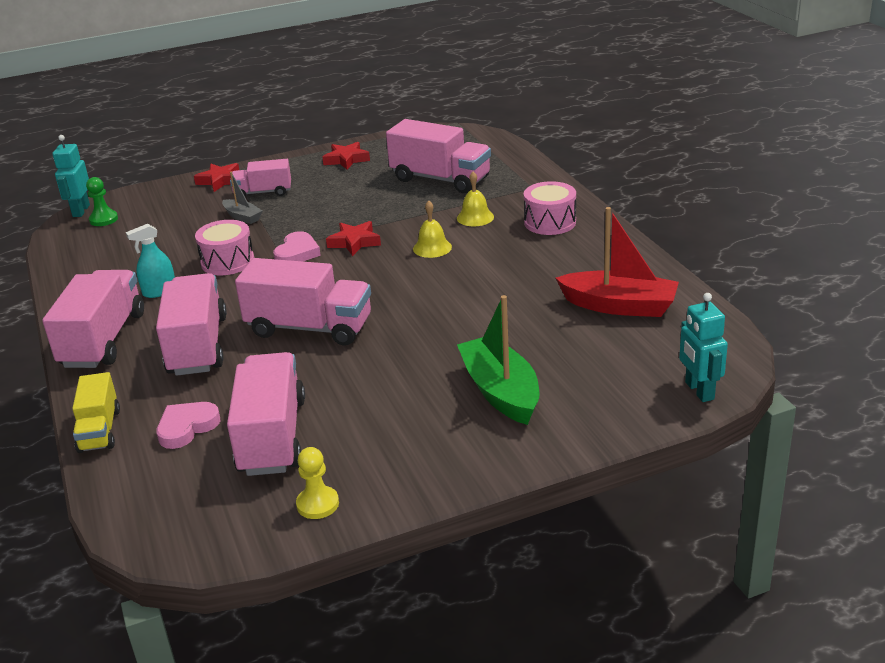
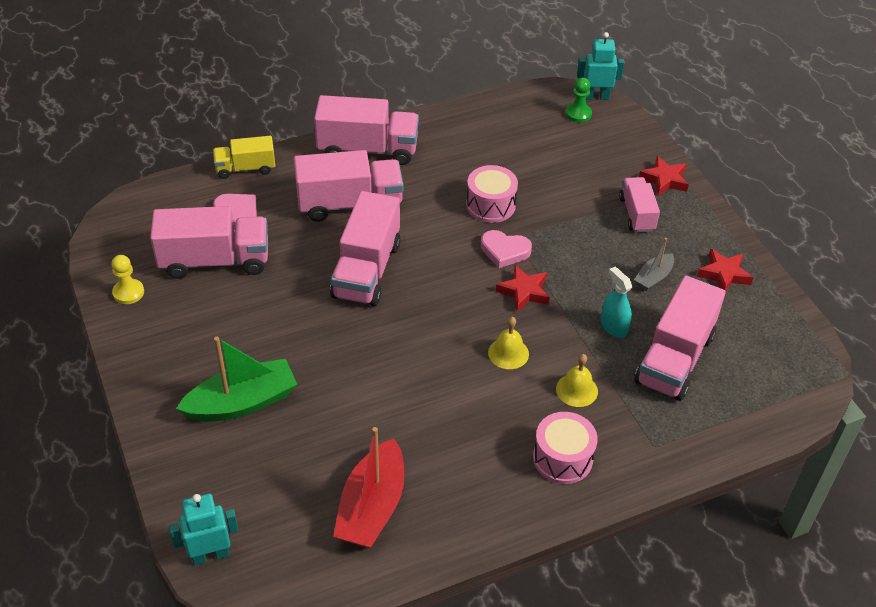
camera: 85 degrees right, 15 degrees up
turquoise spray bottle [126,224,175,298] -> turquoise spray bottle moved to [601,267,632,338]
grey boat [222,172,262,224] -> grey boat moved to [634,238,674,291]

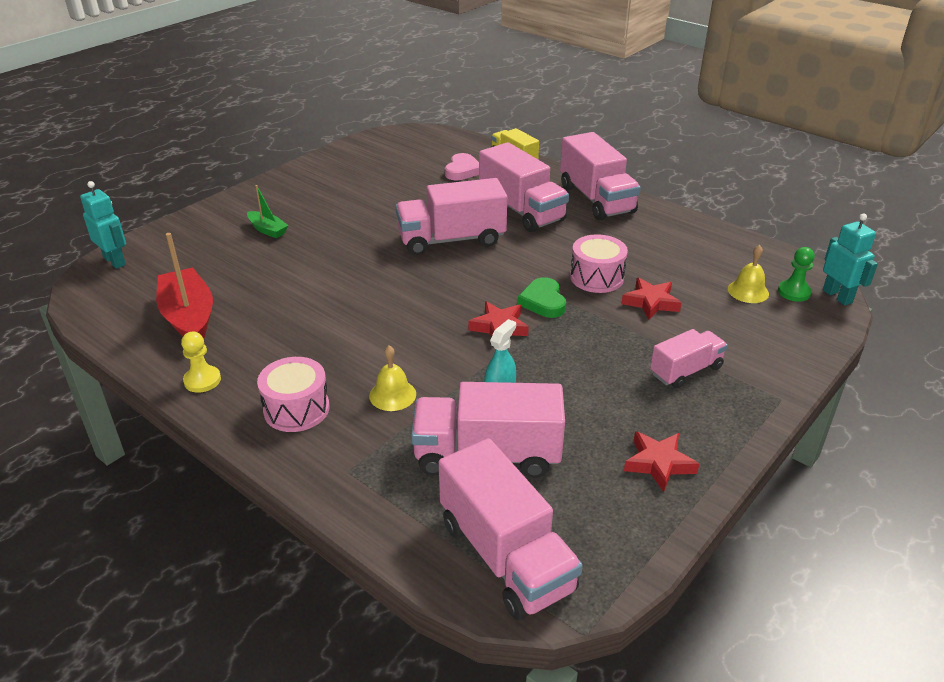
camera: 65 degrees right, 10 degrees down
yellow pawn [112,255,144,304] -> yellow pawn moved to [181,332,221,393]
pink truck [150,206,268,279] -> pink truck moved to [438,438,583,620]
green boat [176,337,297,422] -> green boat [247,185,289,238], size x0.53
red boat [333,427,404,548] -> red boat turned 75 degrees clockwise [156,233,213,338]
pink heart [481,230,532,268] -> green heart [517,277,566,318]
yellow bell [488,317,529,369] -> yellow bell moved to [728,245,769,303]
grey boat [634,238,674,291] -> none
red star [639,156,689,196] -> red star moved to [621,278,682,320]

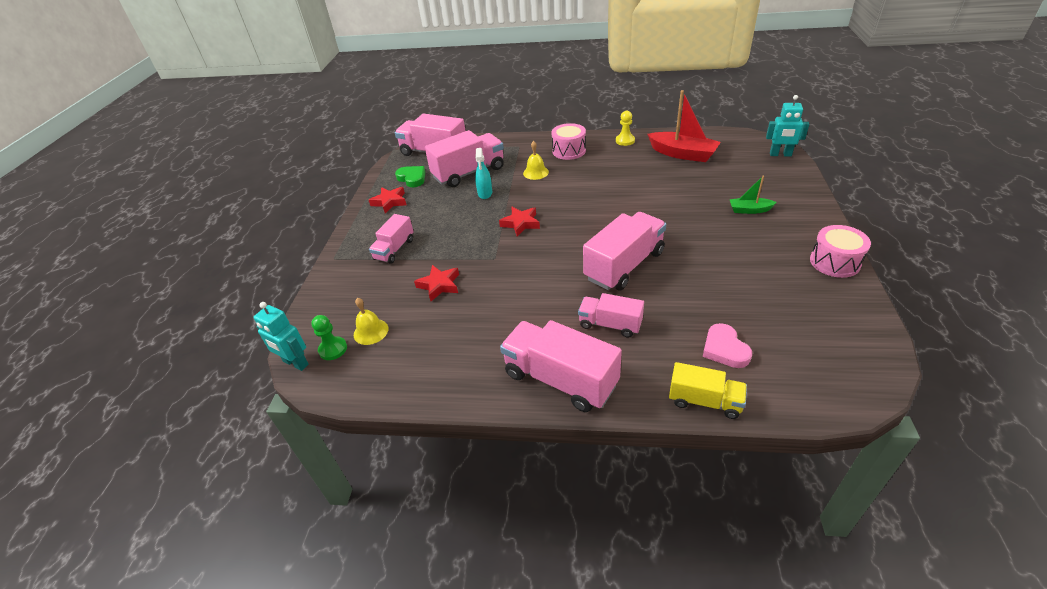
camera: 150 degrees right, 5 degrees up
pink truck [479,142,569,232] -> pink truck [578,293,644,338], size x0.59
green heart [517,277,566,318] -> green heart moved to [395,166,425,187]
pink drum [570,234,628,293] -> pink drum moved to [810,225,871,278]

